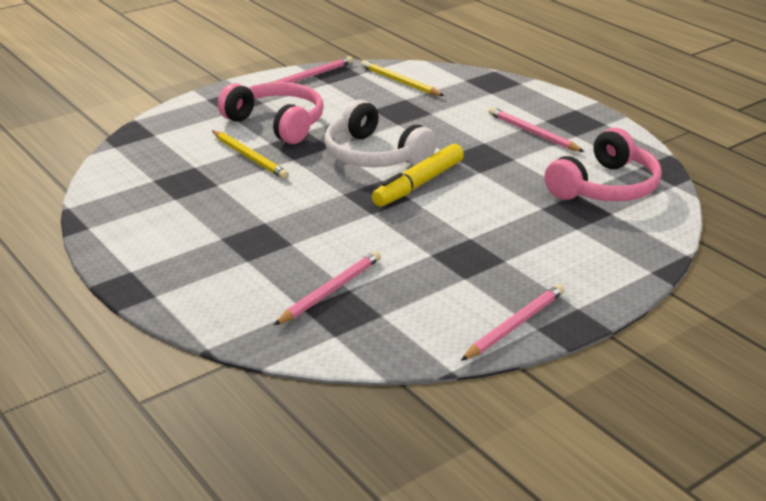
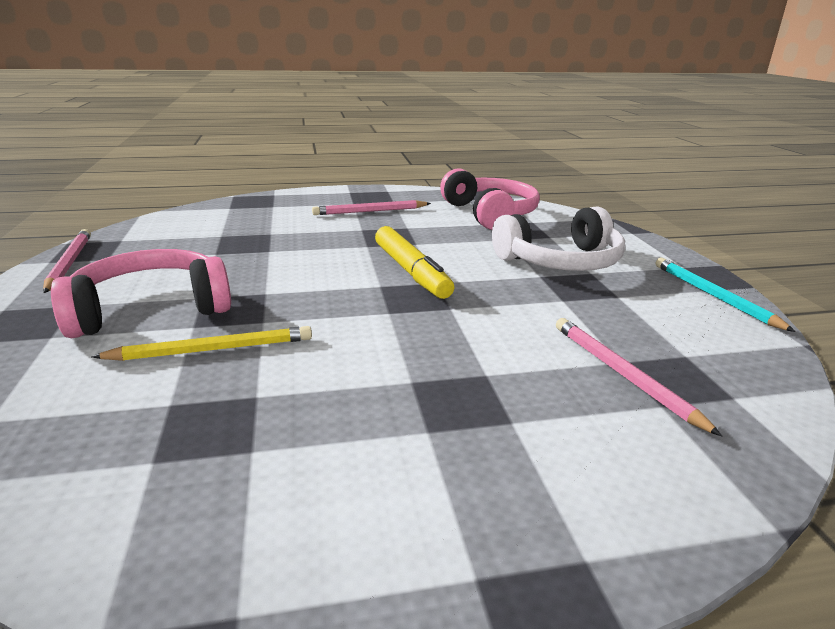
camera: 65 degrees left, 5 degrees down
white headphones [324,100,437,167] -> white headphones moved to [492,206,625,271]
yellow pencil [361,60,444,96] -> none
pink pencil [461,284,564,361] -> turquoise pencil [655,258,796,332]

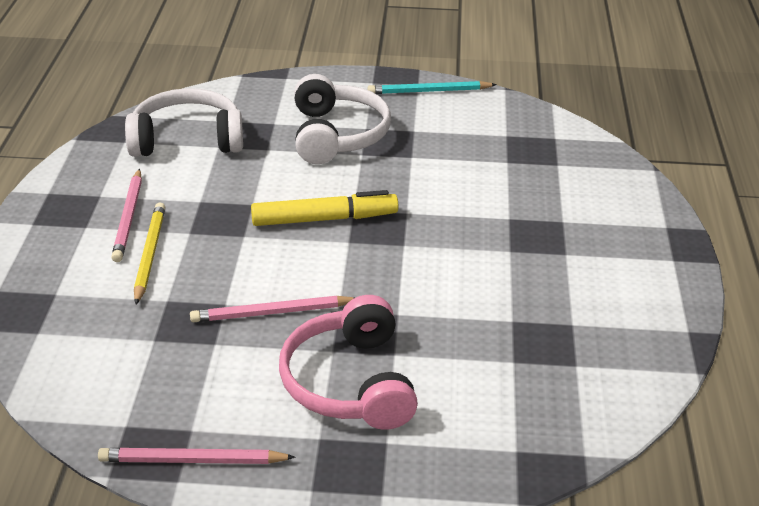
camera: 75 degrees left, 10 degrees up
yellow pencil [92,326,312,361] -> yellow pencil moved to [134,203,165,304]
pink headphones [440,168,540,230] -> white headphones [125,88,243,157]
pink pencil [556,318,722,436] -> pink pencil moved to [190,296,354,322]

